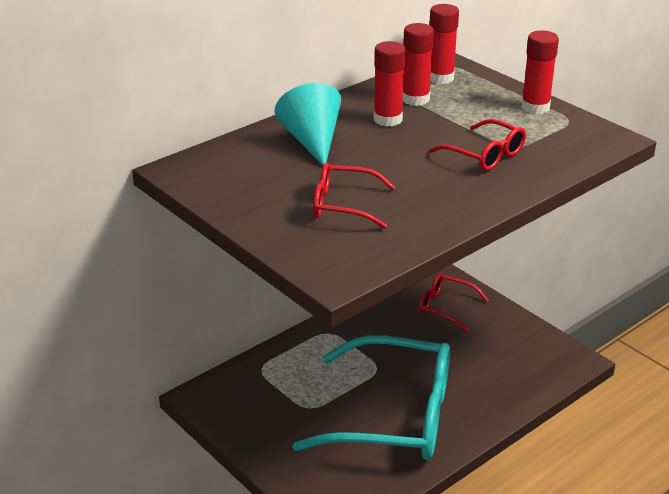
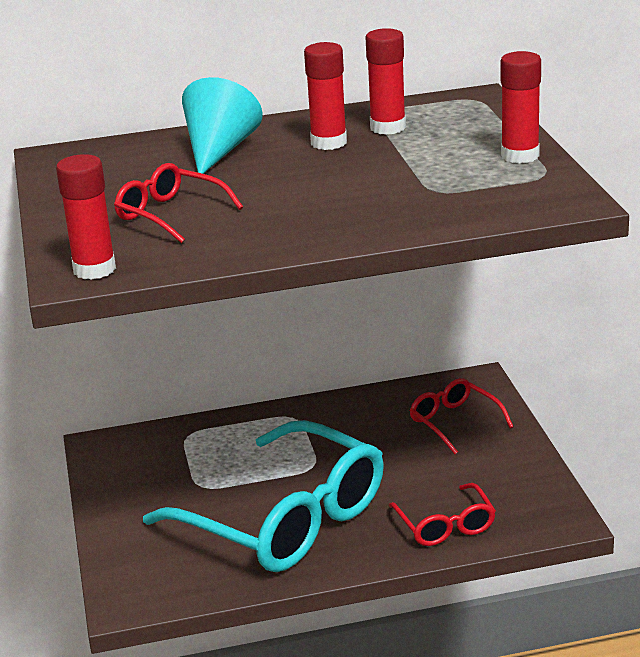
camera: 30 degrees right, 5 degrees down
red glue stick [429,4,459,84] -> red glue stick moved to [56,154,116,280]
red glasses [429,119,526,171] -> red glasses moved to [389,483,496,546]

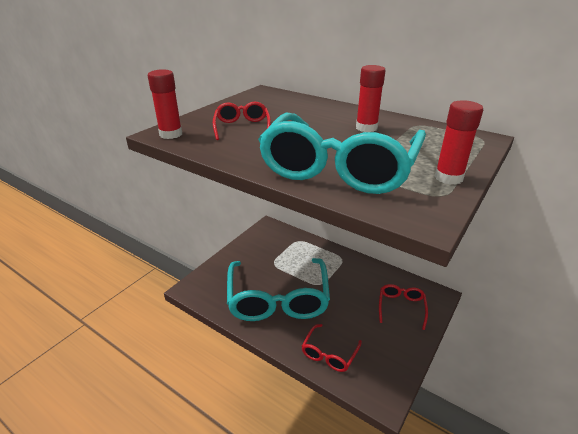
camera: 45 degrees right, 5 degrees up
turquoise cone [182,77,263,174] -> none
red glue stick [365,28,406,135] -> none
none -> turquoise glasses [258,112,426,194]

